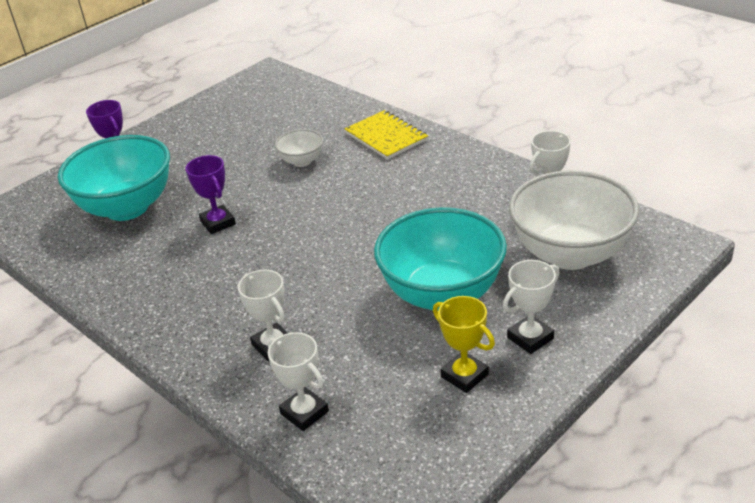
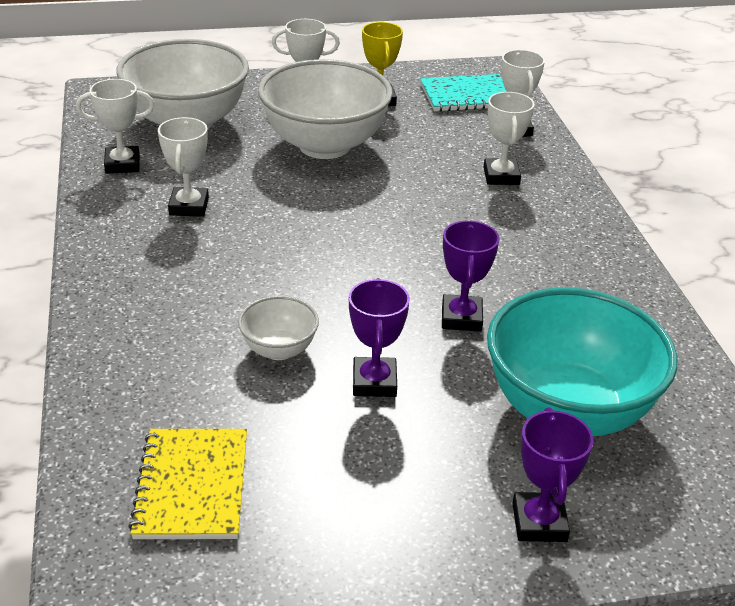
camera: 150 degrees left, 0 degrees up
yellow notebook [344,110,428,160] -> yellow notebook moved to [128,429,247,539]
turquoise bowl [374,207,507,310] -> white bowl [258,59,393,159]
none -> white trophy [158,117,209,217]
none -> purple trophy [349,278,410,397]
none -> turquoise notebook [420,74,507,112]

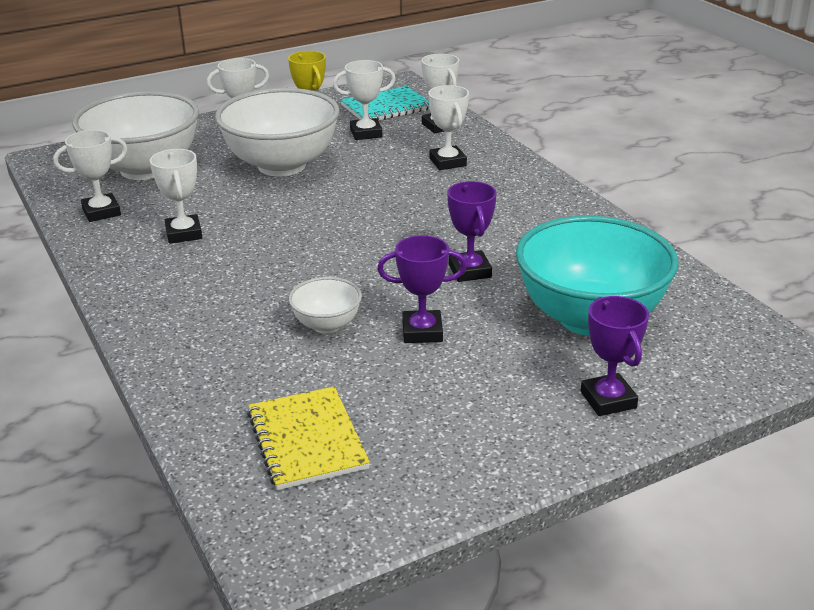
camera: 15 degrees left, 5 degrees down
purple trophy [349,278,410,397] -> purple trophy turned 75 degrees counterclockwise [377,235,467,343]
none -> white trophy [333,60,396,140]

